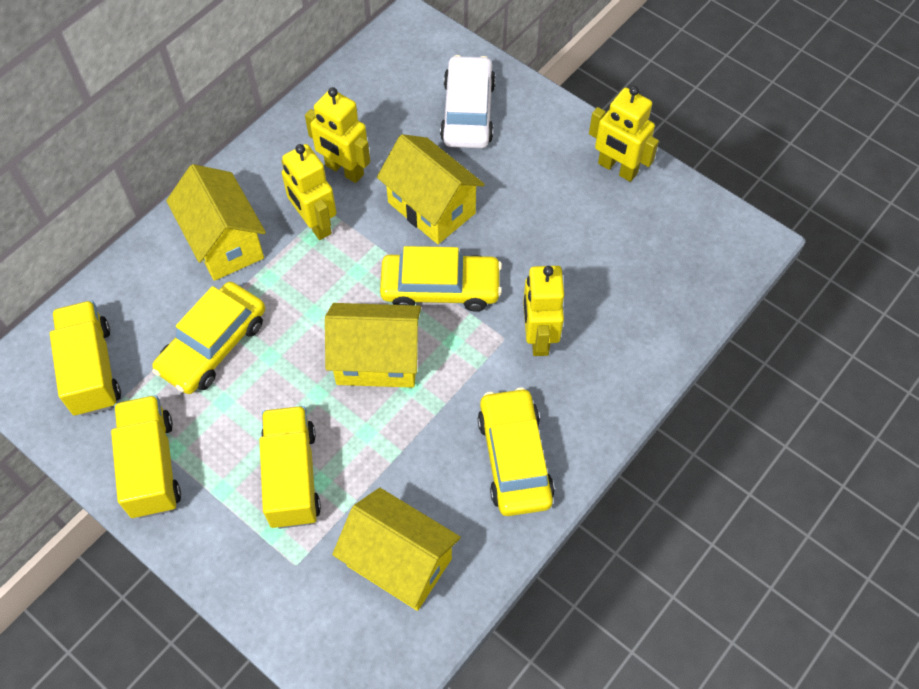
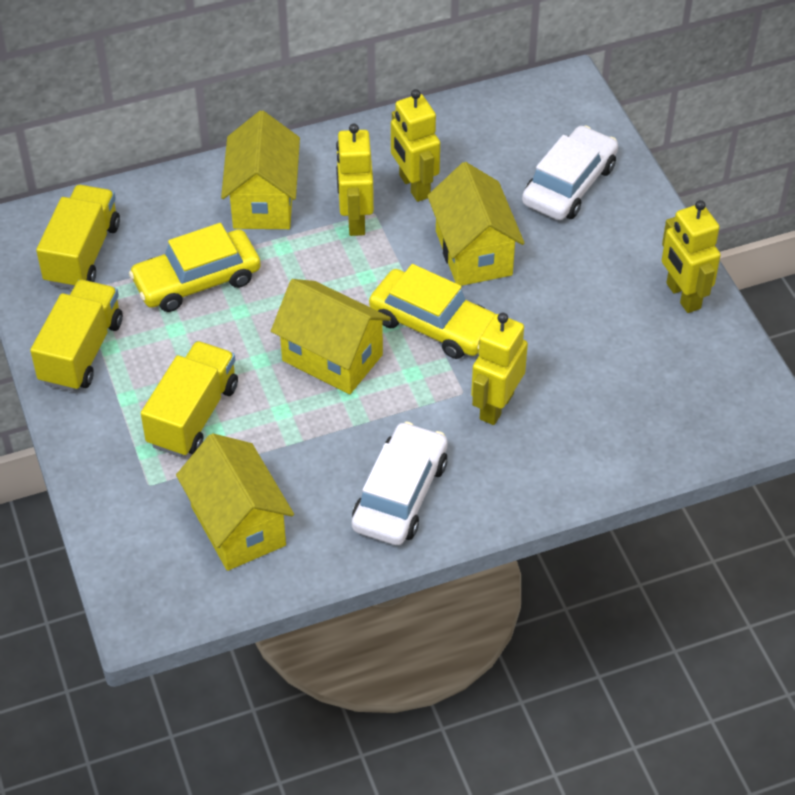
camera: 30 degrees right, 10 degrees down
yellow car [477,387,555,516] -> white car [352,421,448,545]

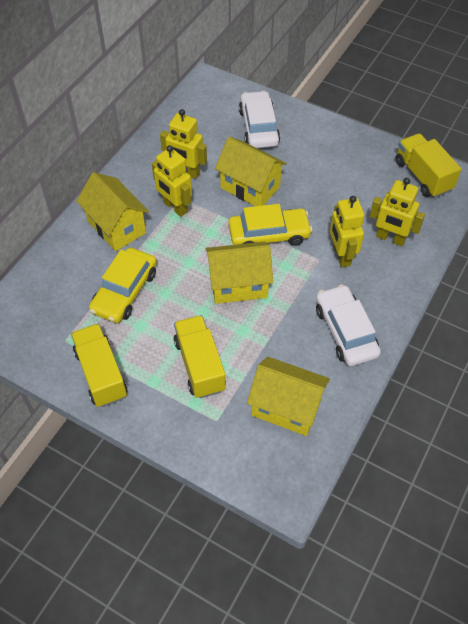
camera: 40 degrees left, 5 degrees up
yellow truck [36,185,120,289] -> yellow truck moved to [395,133,461,198]
yellow robot [662,200,721,313] -> yellow robot moved to [370,178,425,246]

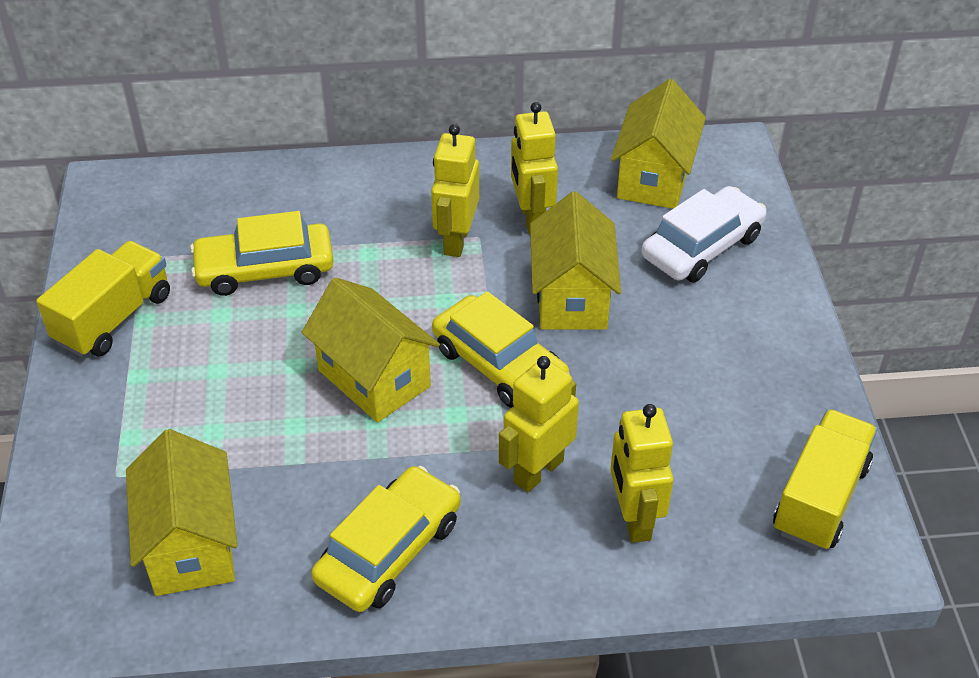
camera: 55 degrees right, 10 degrees down
yellow house [76,172,149,251] -> yellow house moved to [611,79,706,209]
yellow truck [174,315,226,398] -> none
white car [316,284,381,366] -> yellow car [311,466,461,612]

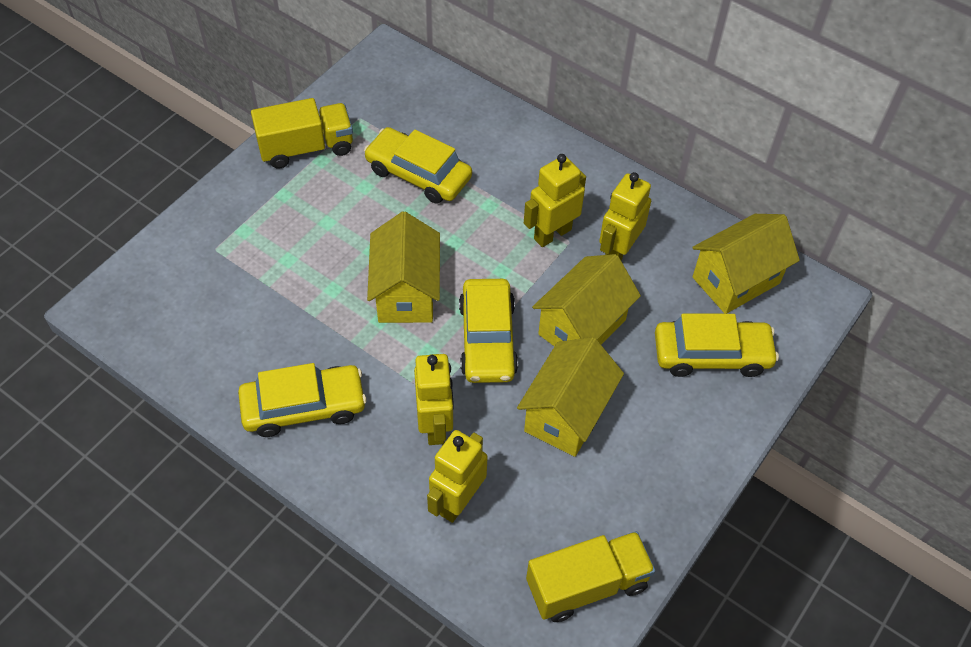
camera: 40 degrees right, 10 degrees up
yellow house [126,429,237,596] -> yellow house moved to [517,337,624,457]
yellow robot [499,356,579,492] -> yellow robot turned 90 degrees clockwise [414,354,454,445]
white car [642,186,766,282] -> yellow car [655,313,779,377]

